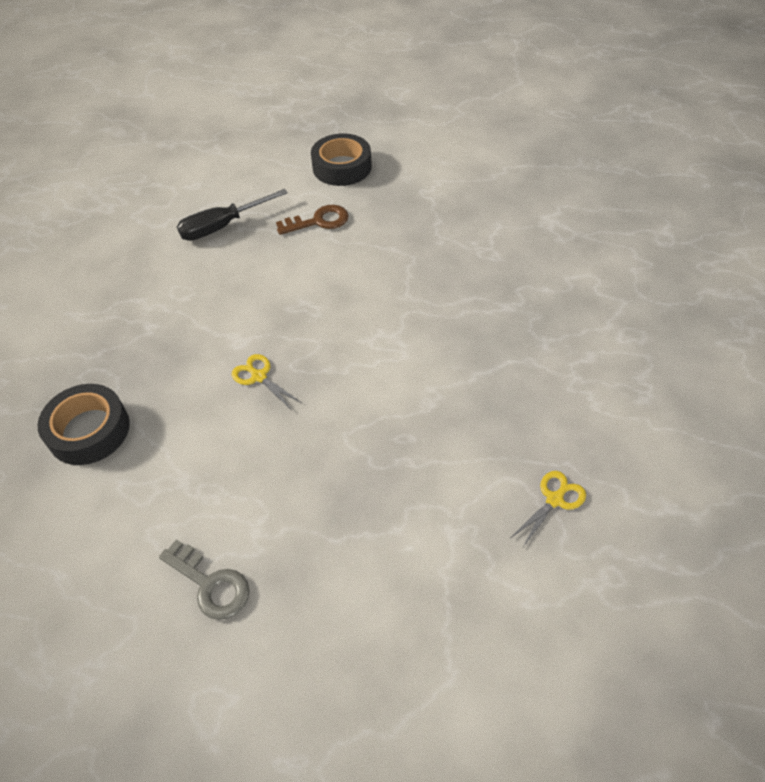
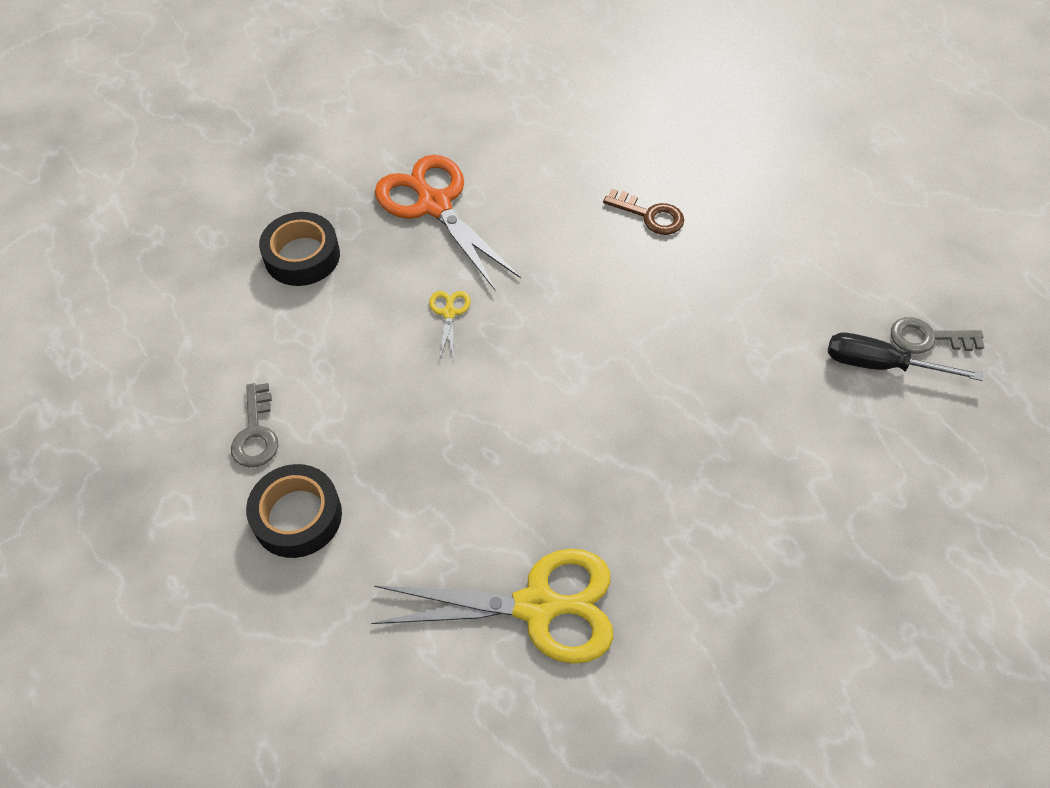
camera: 45 degrees right, 5 degrees up
black screwdriver [177,189,288,241] -> black screwdriver moved to [828,333,983,381]
black tape [311,133,372,186] -> black tape moved to [246,464,342,558]
yellow scissors [512,471,586,547] -> yellow scissors [371,549,614,664], size x2.38
none -> orange scissors [375,155,521,290]
none -> grey key [891,317,984,354]

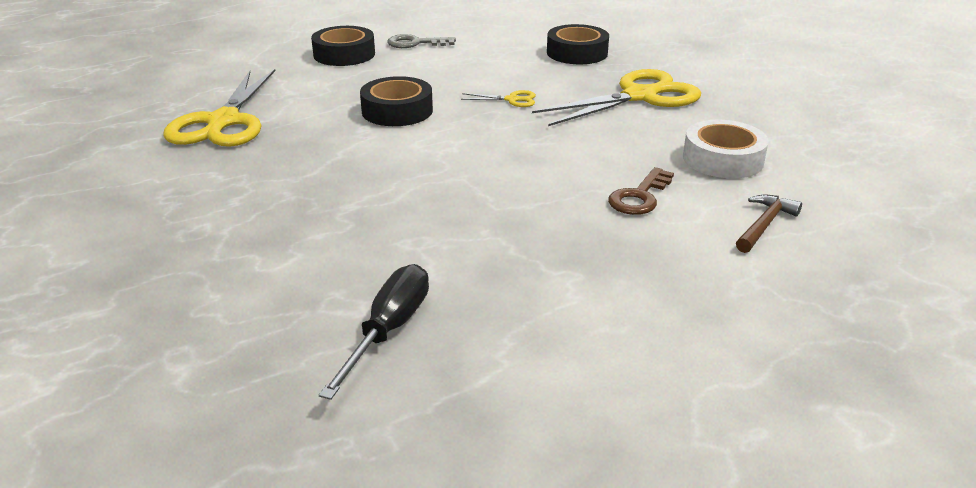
camera: 95 degrees right, 25 degrees down
orange scissors [375,155,521,290] -> yellow scissors [532,69,701,126]
grey key [891,317,984,354] -> none
none -> black tape [360,76,433,126]
none -> white tape [683,120,769,178]
none -> brown hammer [736,195,802,253]

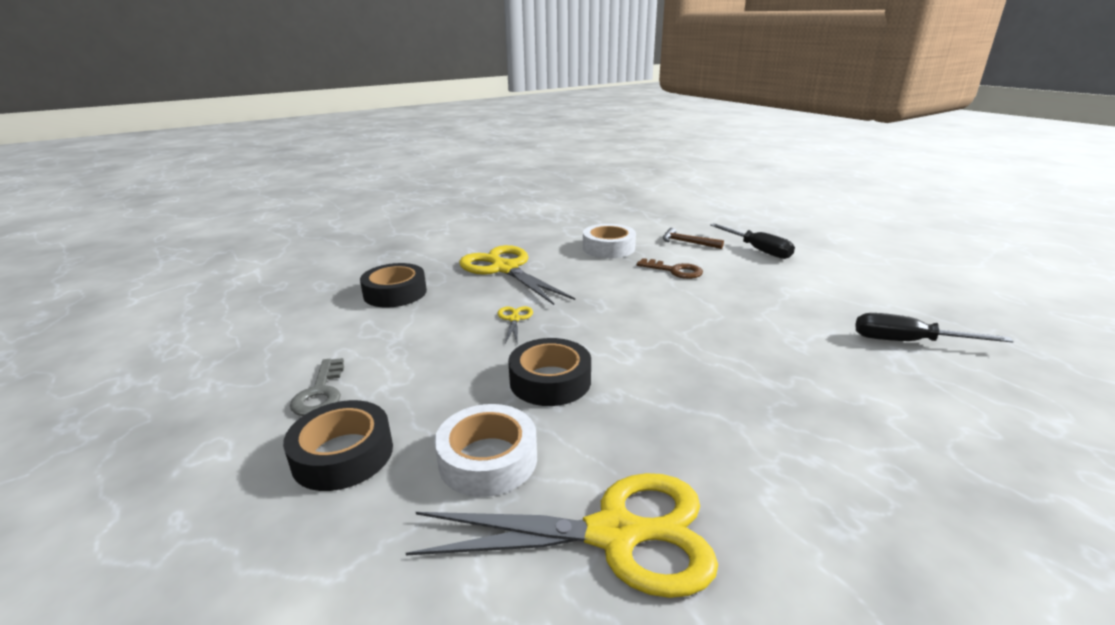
camera: 95 degrees left, 5 degrees down
none -> white tape [435,404,537,497]
none -> black screwdriver [710,223,795,259]

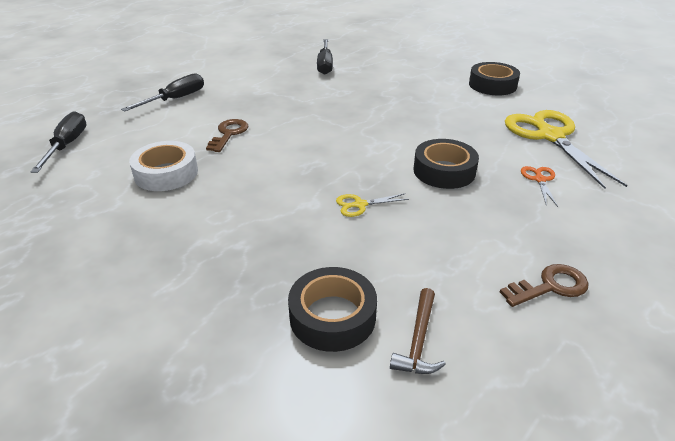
camera: 105 degrees left, 10 degrees up
black tape [283,400,393,491] -> black tape moved to [469,62,520,95]
grey key [290,358,344,416] -> brown key [500,264,589,307]
white tape [435,404,537,497] -> orange scissors [521,166,558,207]
yellow scissors [459,245,575,305] -> none
brown hammer [663,228,724,249] -> brown hammer moved to [390,288,446,374]
none -> black screwdriver [30,111,87,173]

